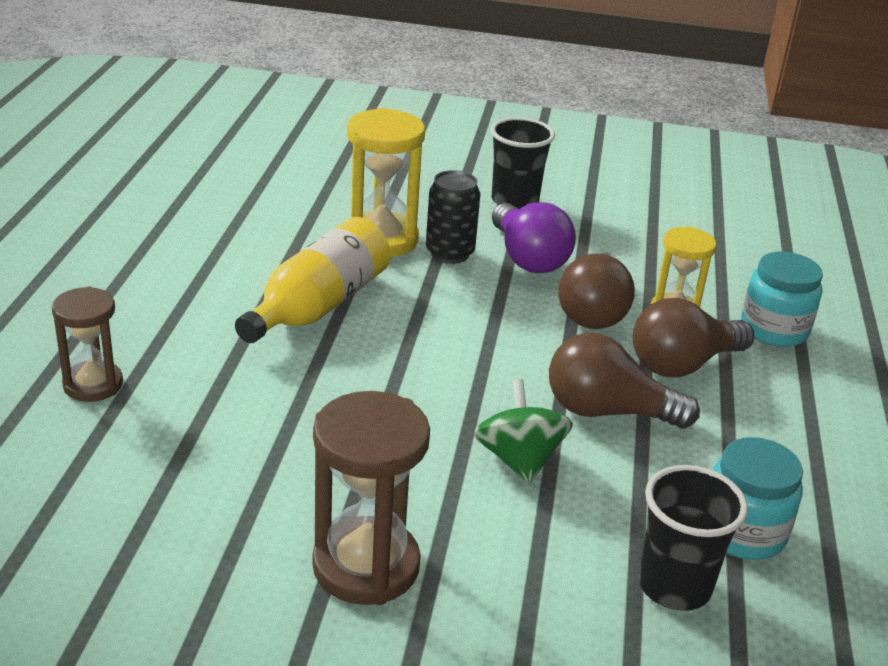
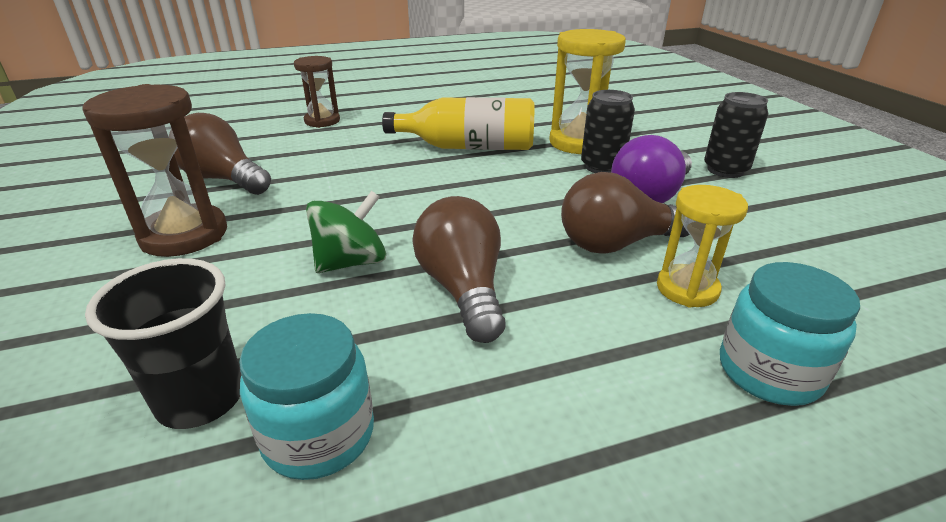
camera: 65 degrees right, 0 degrees up
black cup [491,117,555,209] -> black can [704,92,768,178]
brown light bulb [633,298,754,377] -> brown light bulb moved to [174,113,271,195]

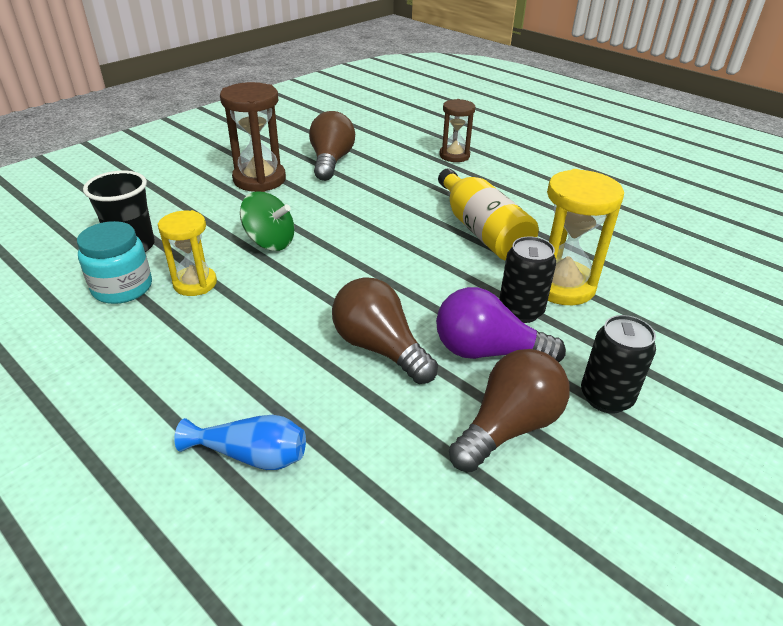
camera: 60 degrees right, 5 degrees up
brown light bulb [412,196,506,343] -> brown light bulb moved to [449,349,570,472]
yellow hourglass [657,185,748,308] -> yellow hourglass moved to [158,210,217,296]
turquoise jar [720,262,860,406] -> blue vase [174,415,306,470]

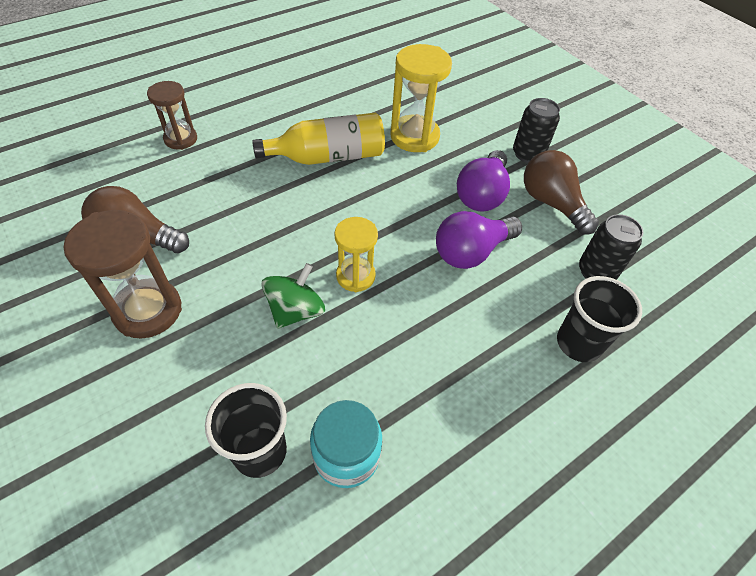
camera: 80 degrees left, 15 degrees up
yellow hourglass [158,210,217,296] -> yellow hourglass moved to [334,217,378,292]
blue vase [174,415,306,470] -> black cup [557,276,642,362]
brown light bulb [332,277,438,384] -> purple light bulb [436,211,522,269]
black can [499,236,556,323] -> black can moved to [579,214,643,280]

